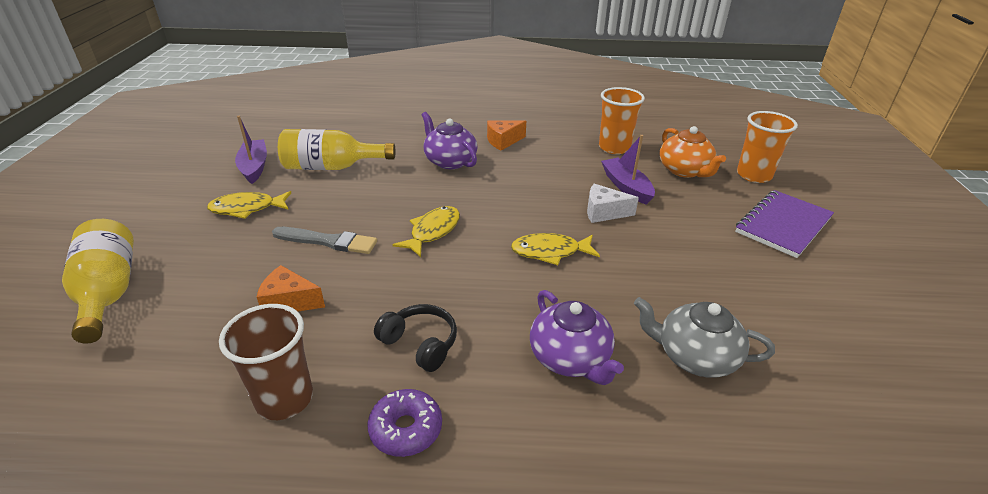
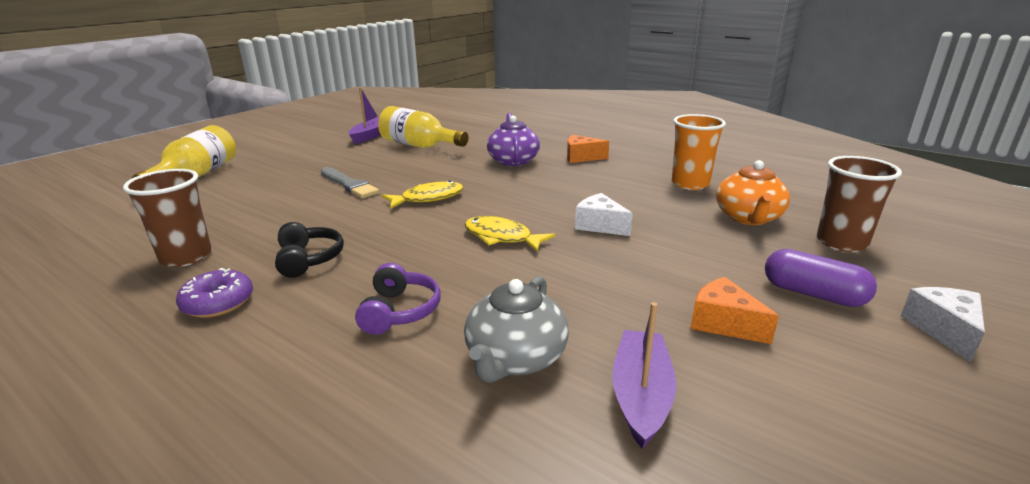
camera: 35 degrees right, 10 degrees down
yellow fish [207,191,291,219] -> none
orange cheese [257,265,325,311] -> orange cheese moved to [691,277,779,344]
purple teapot [530,290,624,385] -> purple headphones [355,263,441,335]
purple boat [601,135,655,205] -> purple boat moved to [612,302,676,448]
grey teapot [634,297,775,378] -> grey teapot turned 120 degrees counterclockwise [464,276,569,383]
purple notebook [735,190,834,258] -> purple capsule [765,249,877,307]
orange cup [737,111,798,183] -> brown cup [817,156,902,252]
none -> white cheese [901,287,985,362]

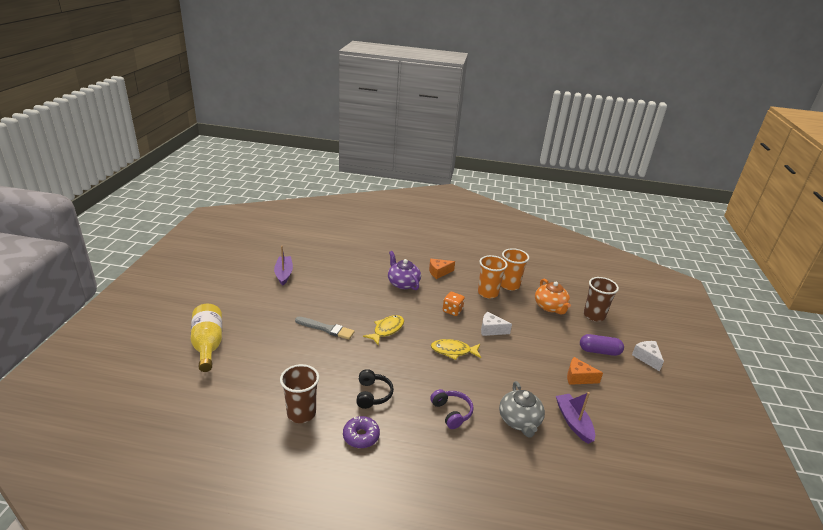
camera: 30 degrees left, 5 degrees up
black headphones [275,222,344,278] -> black headphones turned 45 degrees clockwise [356,369,394,409]
yellow bottle [378,106,469,148] -> none
none -> orange dice [443,292,465,316]
none -> orange cup [478,255,507,298]

